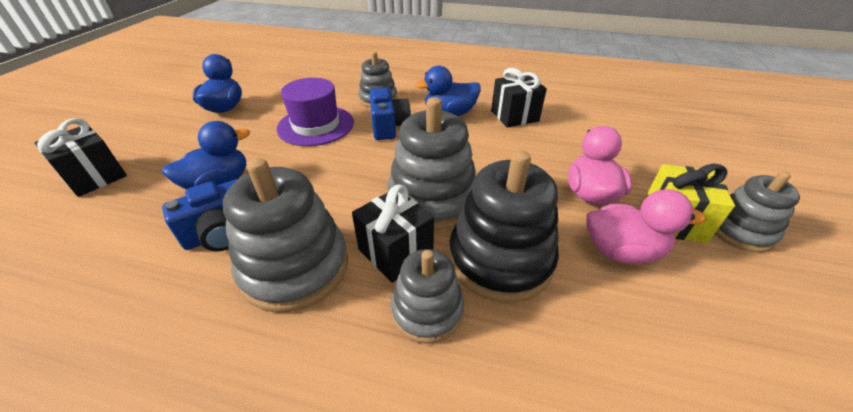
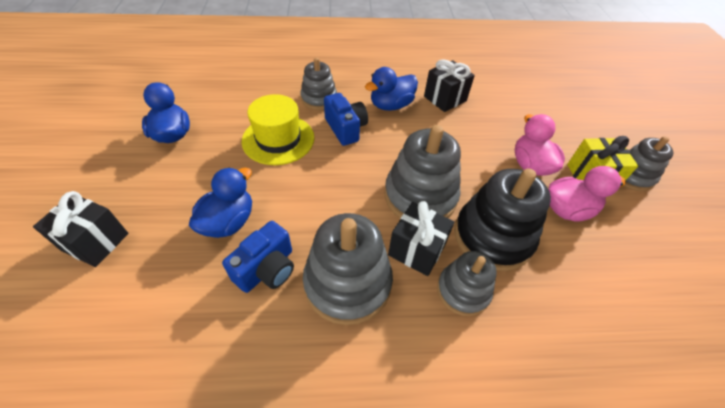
camera: 20 degrees left, 10 degrees up
purple hat [277,78,354,146] -> yellow hat [242,94,314,165]

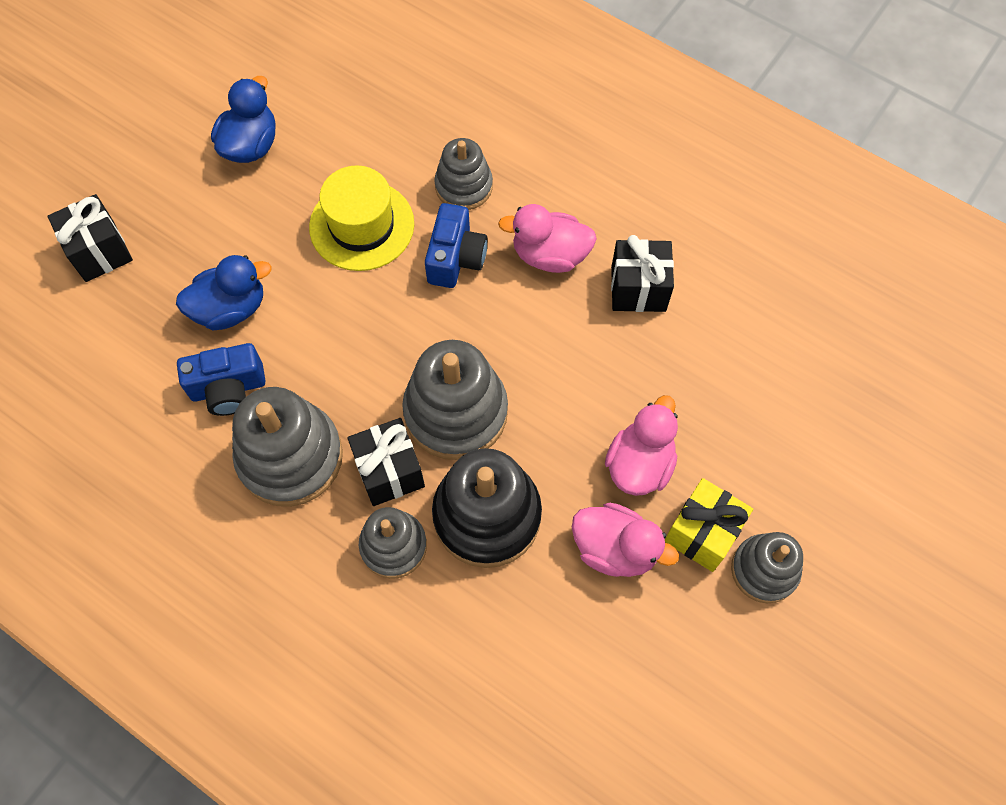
camera: 40 degrees right, 15 degrees up
blue duck [365,67,418,111] -> pink duck [498,204,597,273]

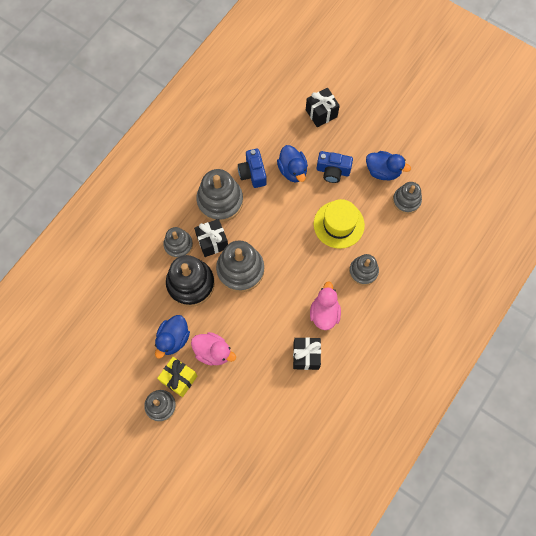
camera: 90 degrees right, 5 degrees up
blue camera [425,203,487,288] -> blue camera moved to [317,151,353,183]
pink duck [572,503,679,577] -> blue duck [155,315,190,359]
none -> grey stacking toy [393,182,422,214]

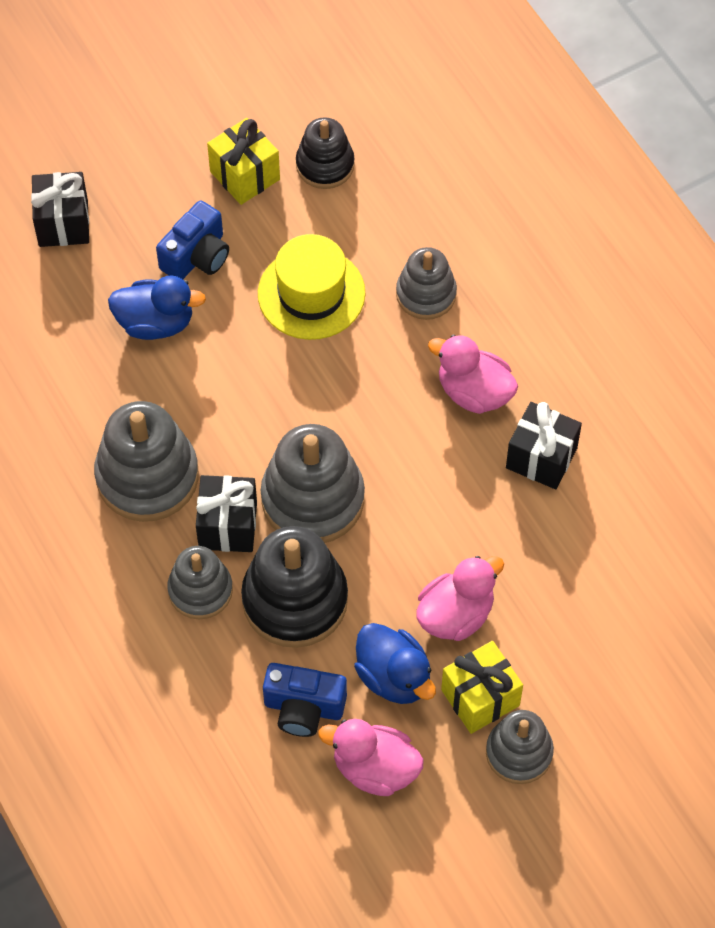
camera: 65 degrees left, 10 degrees down
blue camera [238,148,267,188] -> blue camera moved to [263,663,347,737]
blue duck [366,151,411,180] -> yellow gift [207,118,280,205]
grey stacking toy [393,182,422,214] -> black stacking toy [296,117,355,189]
none -> pink duck [318,719,423,796]

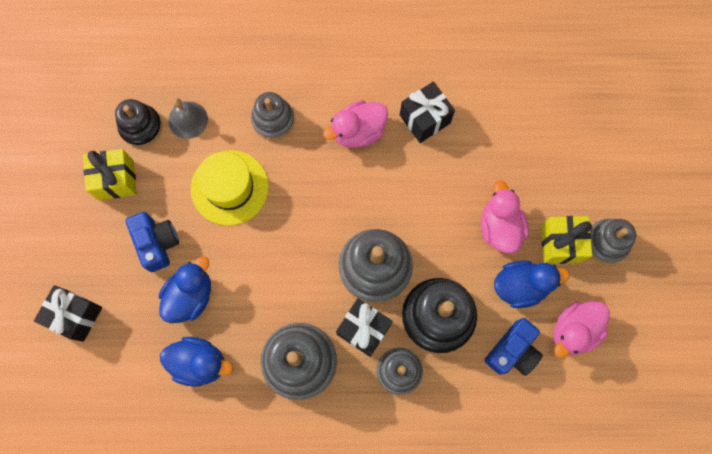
camera: 60 degrees left, 15 degrees up
none -> blue duck [160,337,233,387]
none -> grey bell [168,98,208,139]

